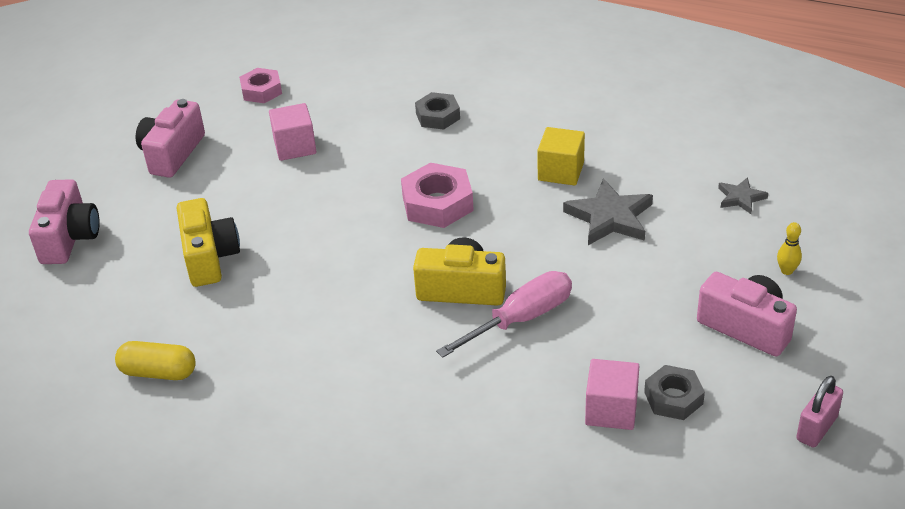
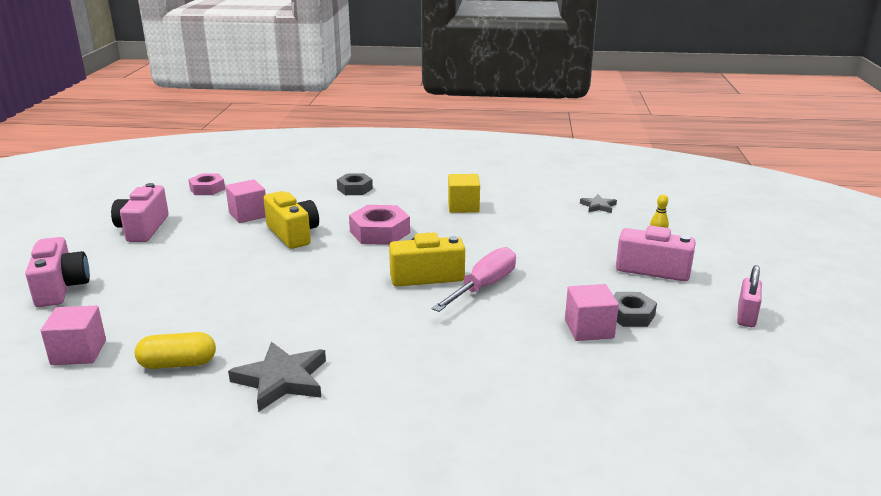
camera: 20 degrees left, 15 degrees down
yellow camera [177,198,240,287] -> yellow camera moved to [264,191,319,249]
grey star [563,179,653,245] -> grey star moved to [228,342,326,412]
none -> pink cube [41,306,106,365]

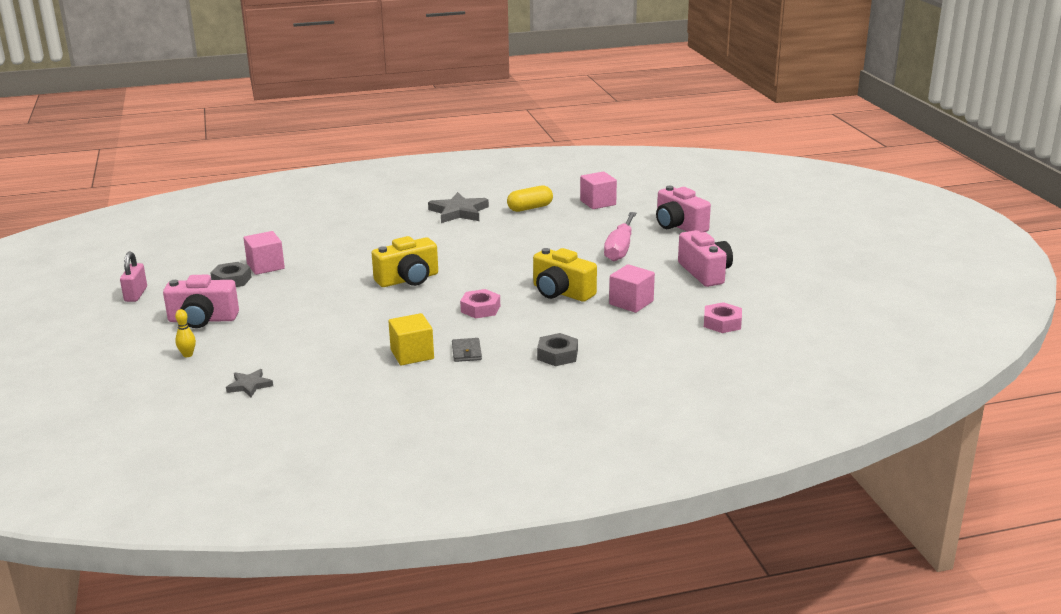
camera: 160 degrees right, 0 degrees up
pink nut [349,205,410,245] -> pink nut [460,289,500,319], size x0.66
pink screwdriver [432,247,516,312] -> pink screwdriver moved to [604,212,636,261]
none -> grey wallet [452,338,482,362]

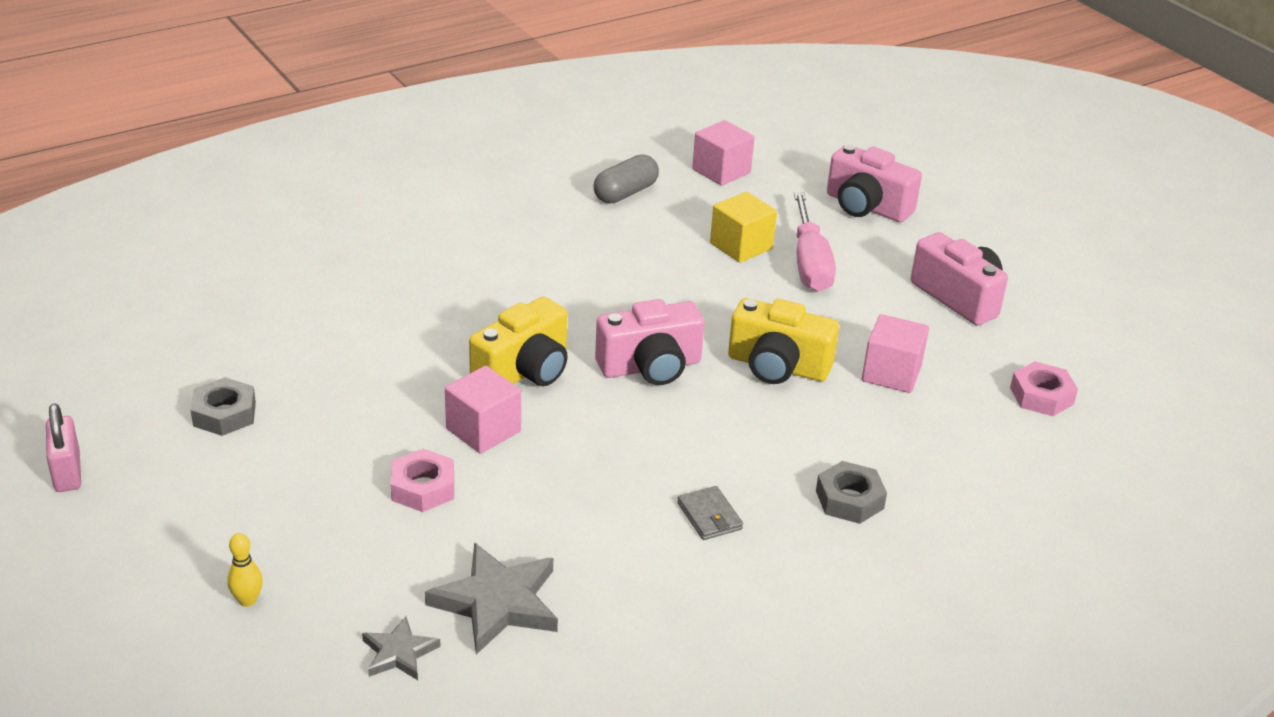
camera: 20 degrees left, 10 degrees up
pink camera [163,275,239,328] -> pink camera moved to [595,299,705,385]
pink cube [244,231,285,275] -> pink cube moved to [445,366,521,454]
yellow cube [388,313,434,365] -> yellow cube moved to [710,192,777,263]
grey star [428,192,489,223] -> grey star moved to [425,543,558,655]
pink nut [460,289,500,319] -> pink nut moved to [391,449,454,512]
yellow capsule [507,185,553,212] -> grey capsule [594,154,659,203]

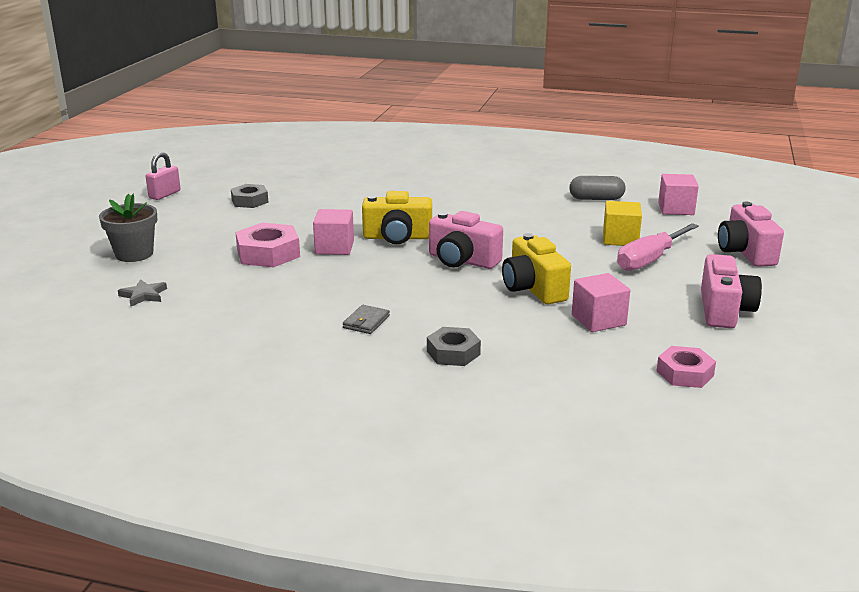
camera: 50 degrees right, 10 degrees down
yellow bowling pin [227,533,263,607] -> grey flower pot [99,194,157,262]
pink nut [391,449,454,512] -> pink nut [235,223,300,267], size x1.52
grey star [425,543,558,655] -> none

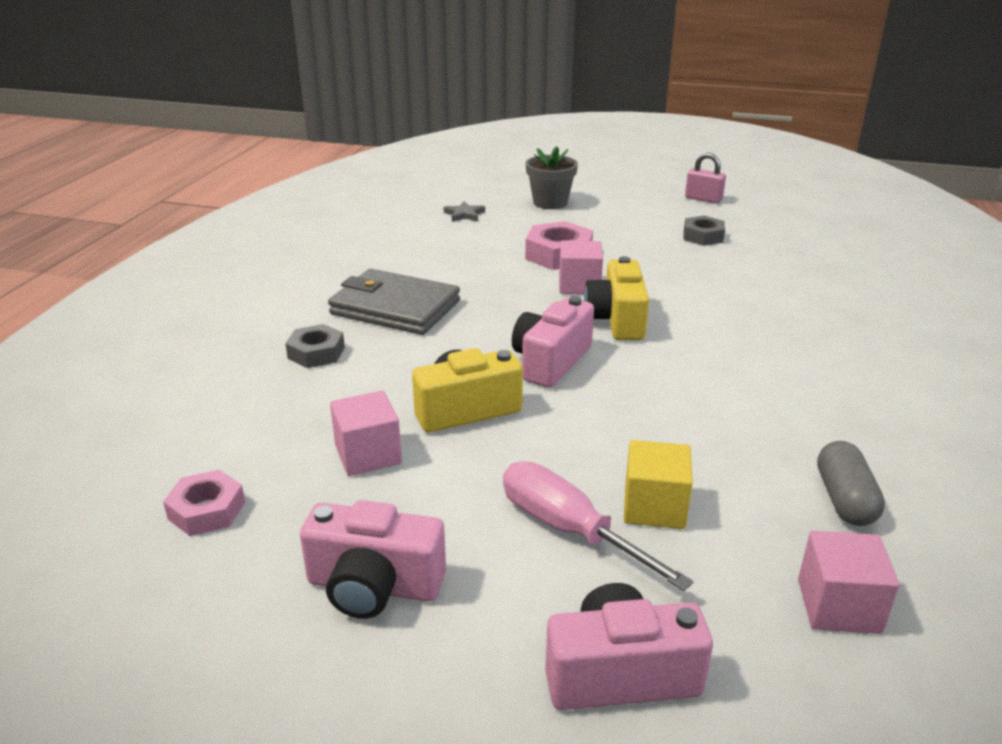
camera: 90 degrees right, 5 degrees up
grey wallet [343,305,390,334] -> grey wallet [328,269,460,335], size x2.42

